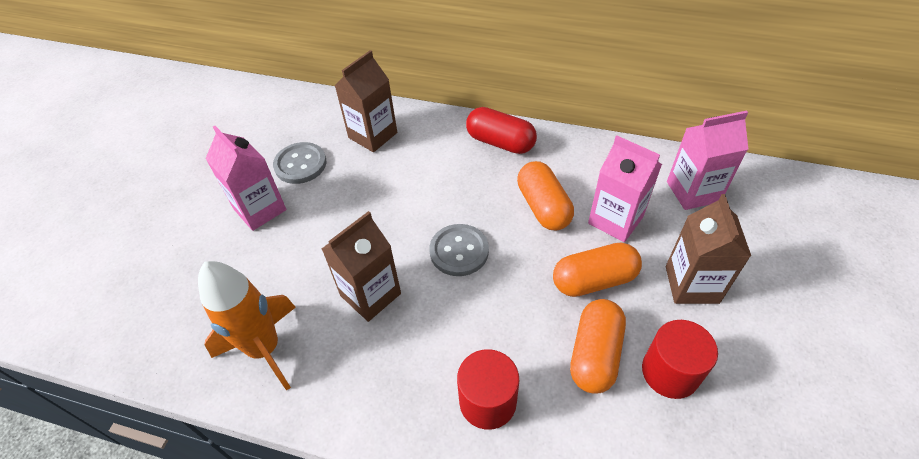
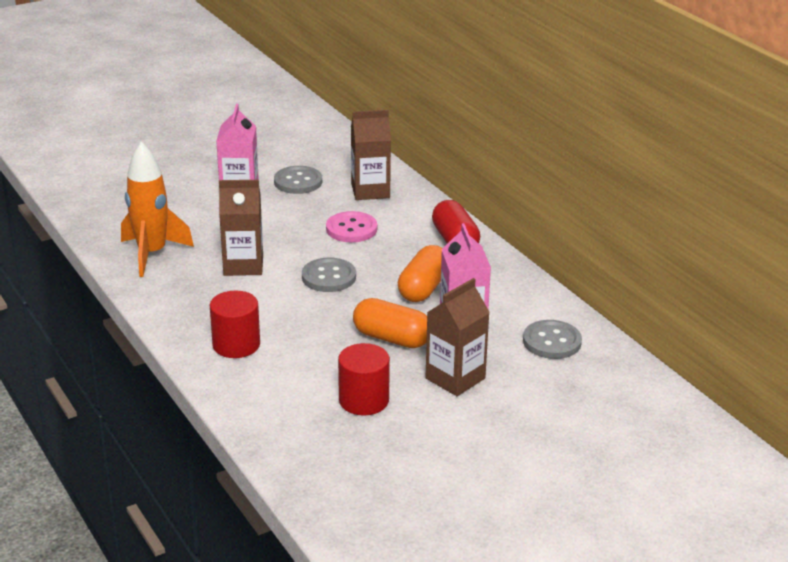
camera: 40 degrees right, 20 degrees down
orange capsule [570,299,626,393] -> none
pink carton [667,111,748,210] -> grey button [523,320,582,359]
none -> pink button [326,211,377,242]

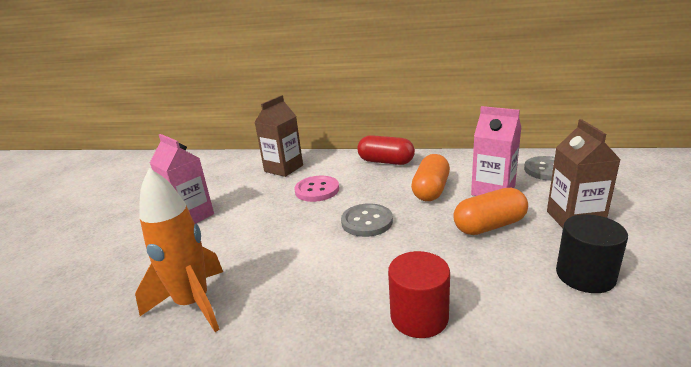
camera: 45 degrees left, 5 degrees down
brown carton [219,180,263,276] -> none
grey button [274,166,322,194] -> none
red cylinder [338,343,390,415] -> black cylinder [556,214,628,293]
orange capsule [398,245,442,302] -> orange capsule turned 45 degrees clockwise [411,154,450,201]

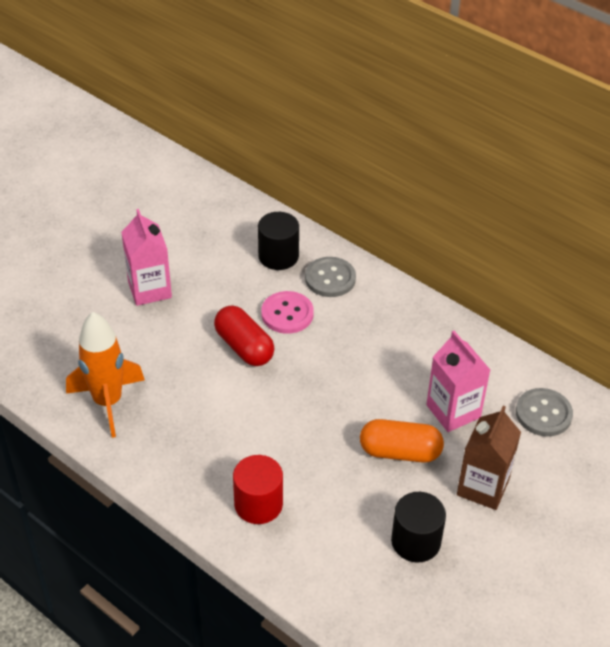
camera: 25 degrees right, 20 degrees up
brown carton [254,95,303,177] -> black cylinder [258,212,299,270]
grey button [341,203,393,237] -> grey button moved to [305,257,356,297]
red capsule [357,135,415,165] -> red capsule moved to [214,305,275,366]
orange capsule [411,154,450,201] -> none

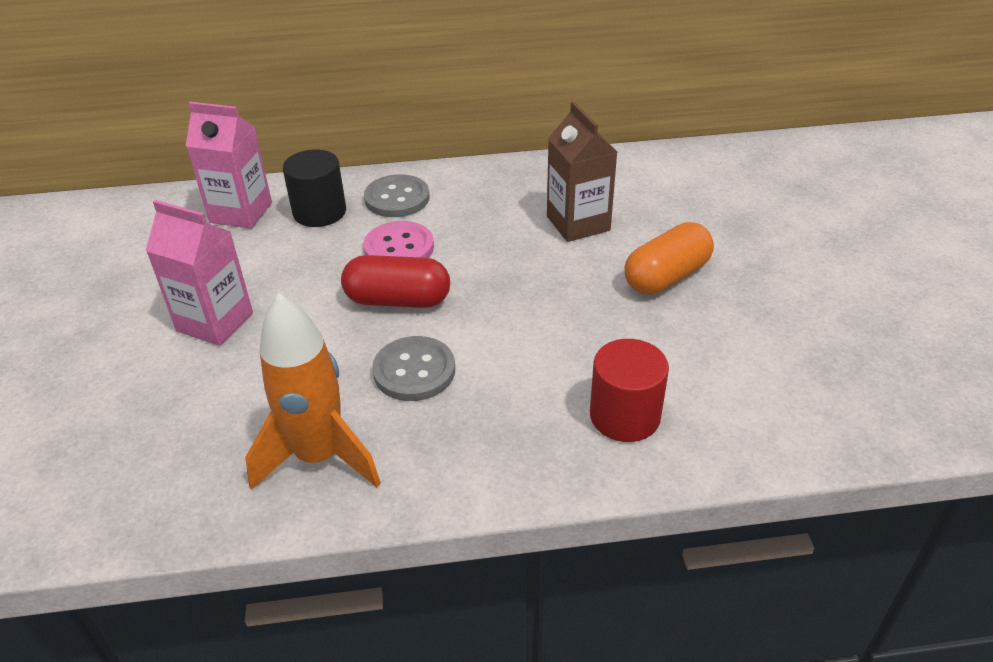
camera: 45 degrees left, 5 degrees down
black cylinder [391,492,446,563] -> none
pink carton [426,331,490,432] -> pink carton moved to [186,102,272,229]
brown carton [457,406,521,510] -> brown carton moved to [547,101,617,242]
grey button [516,388,573,436] -> grey button moved to [372,336,455,401]

